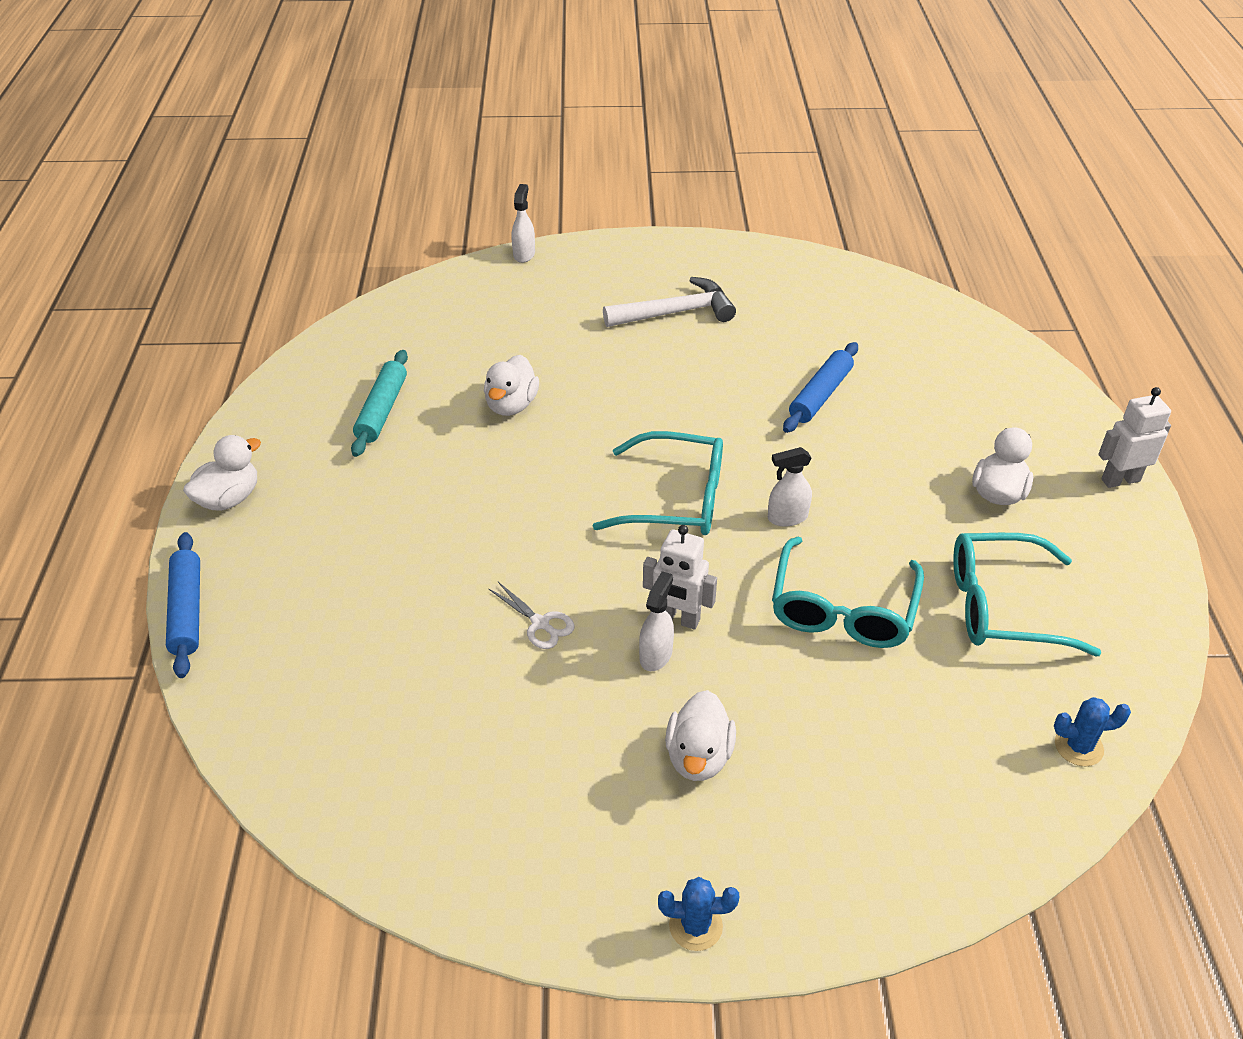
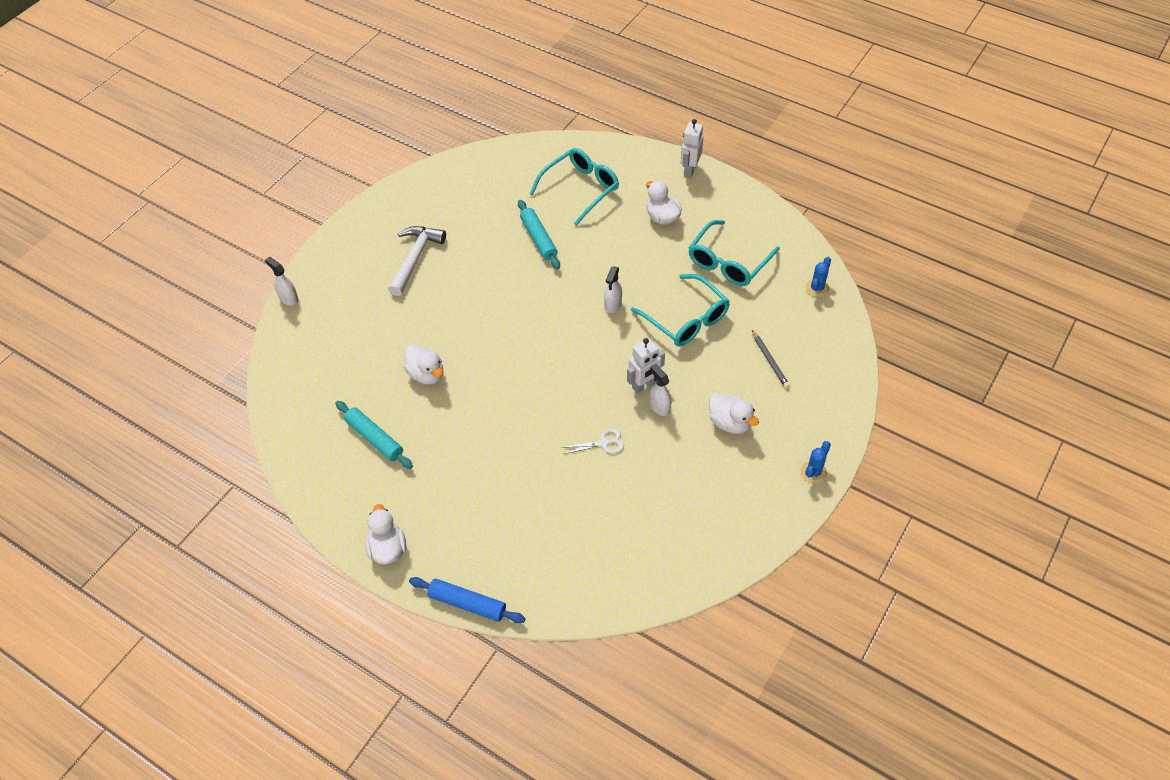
camera: 55 degrees left, 10 degrees up
turquoise glasses [593,431,723,535] -> turquoise glasses moved to [530,148,619,226]
blue rolling pin [783,342,858,433] -> turquoise rolling pin [518,200,560,269]
none -> grey pencil [752,330,790,388]

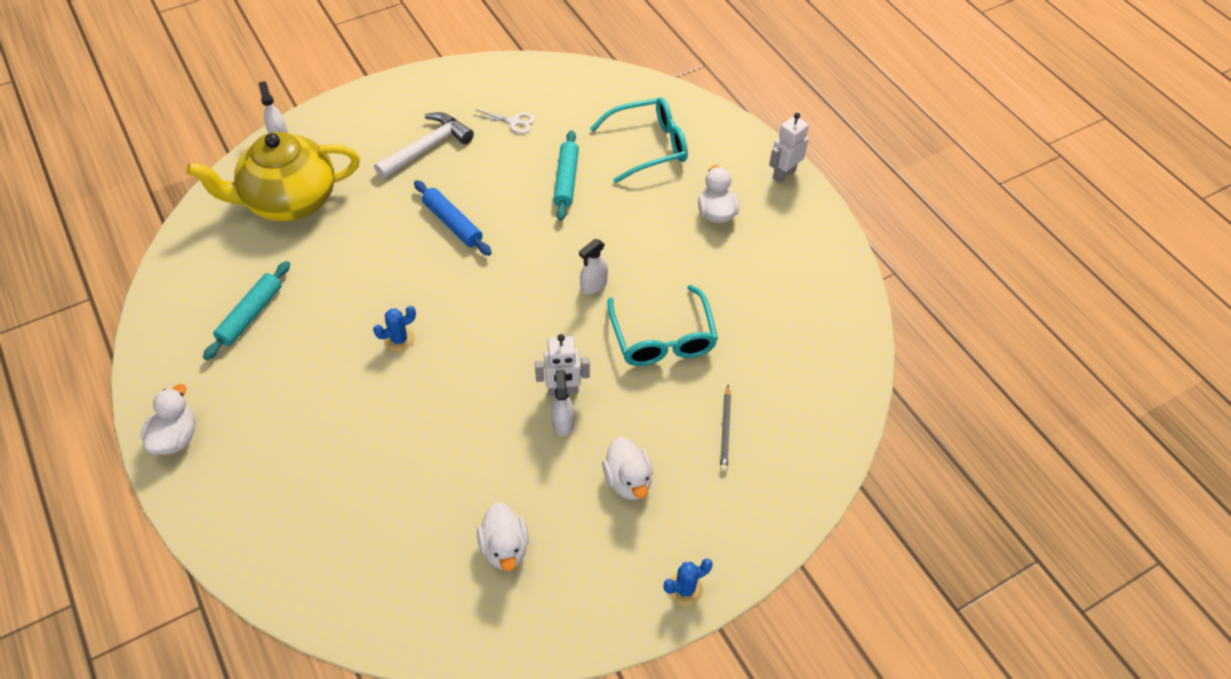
camera: 25 degrees right, 0 degrees up
turquoise rolling pin [335,401,413,469] -> turquoise rolling pin turned 45 degrees clockwise [203,261,290,360]
white duck [404,344,443,385] -> white duck moved to [477,502,529,571]
blue rolling pin [409,577,526,623] -> blue rolling pin moved to [414,180,492,256]
white scissors [561,429,624,454] -> white scissors moved to [473,109,535,134]
turquoise glasses [688,220,780,286] -> none
blue cactus [806,257,831,297] -> blue cactus moved to [373,306,416,352]
none -> yellow teapot [186,132,360,221]

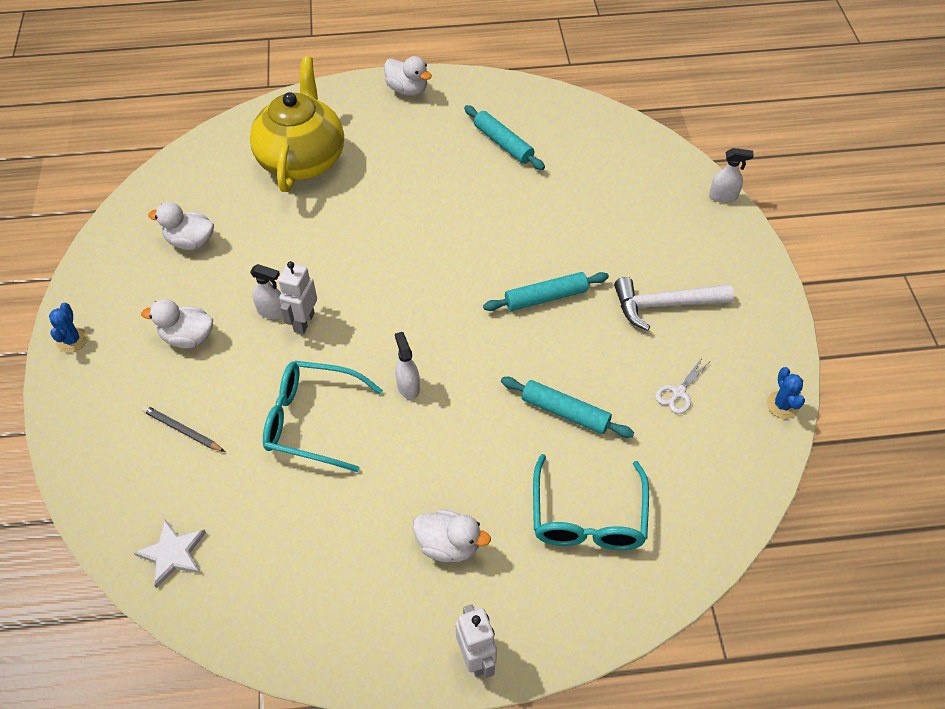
camera: 115 degrees right, 0 degrees up
yellow teapot [186,132,360,221] -> yellow teapot moved to [250,56,344,192]
blue cactus [373,306,416,352] -> blue cactus moved to [766,367,805,419]
white hammer [374,112,474,179] -> white hammer turned 105 degrees clockwise [614,277,734,331]
blue rolling pin [414,180,492,256] -> turquoise rolling pin [483,272,609,311]
none -> white star [133,519,206,588]

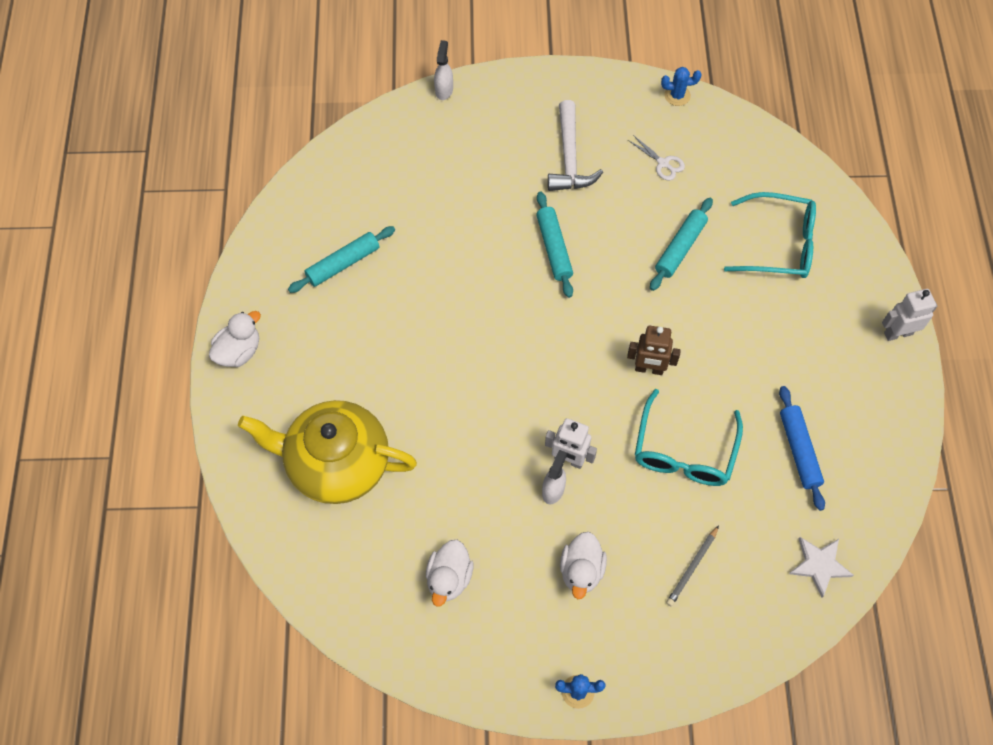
camera: 85 degrees left, 10 degrees up
white spray bottle [395,332,420,399] -> brown robot [627,326,681,375]
white duck [413,509,491,562] -> none
none -> blue rolling pin [779,386,825,511]

